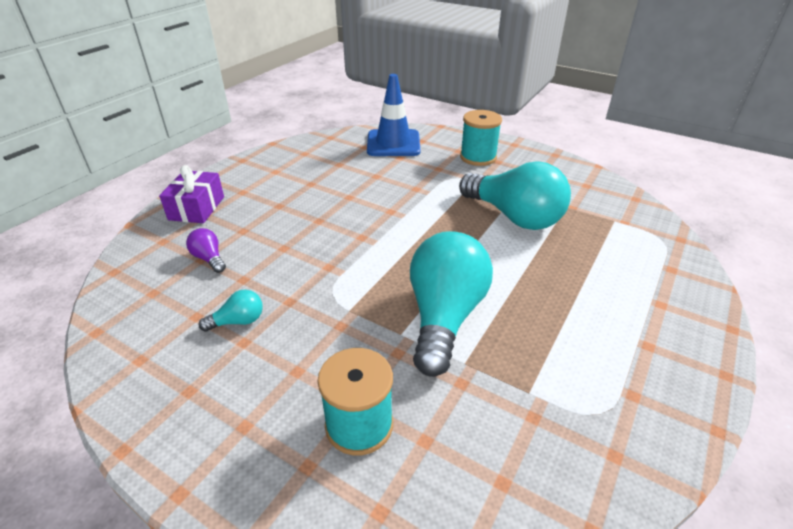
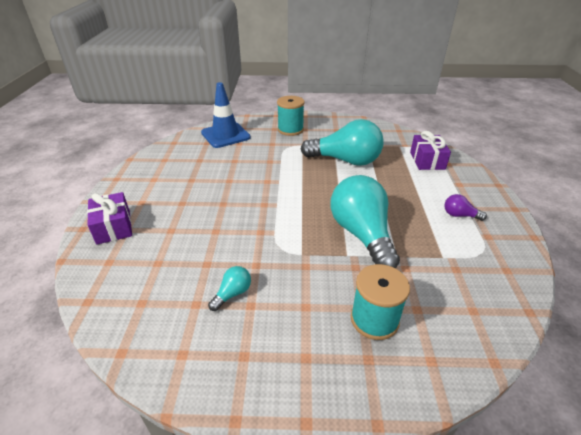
camera: 30 degrees left, 0 degrees up
purple light bulb [186,228,226,273] -> purple light bulb moved to [444,194,487,221]
none -> purple gift [410,131,451,170]

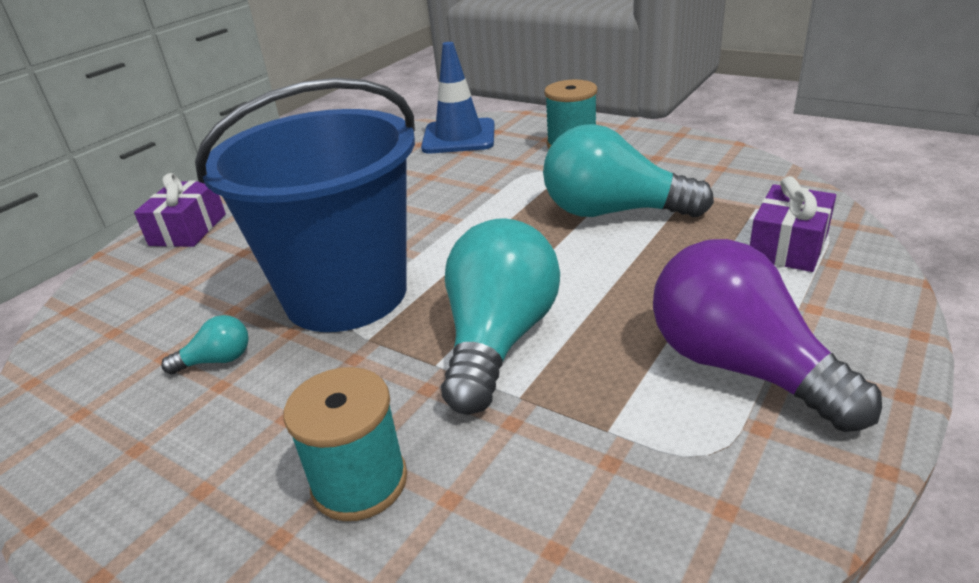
camera: 35 degrees right, 5 degrees down
turquoise light bulb [301,119,384,166] -> turquoise light bulb turned 150 degrees clockwise [543,124,714,217]
purple light bulb [444,194,487,221] -> purple light bulb [653,239,882,432], size x2.37
none -> blue bucket [195,78,415,332]

